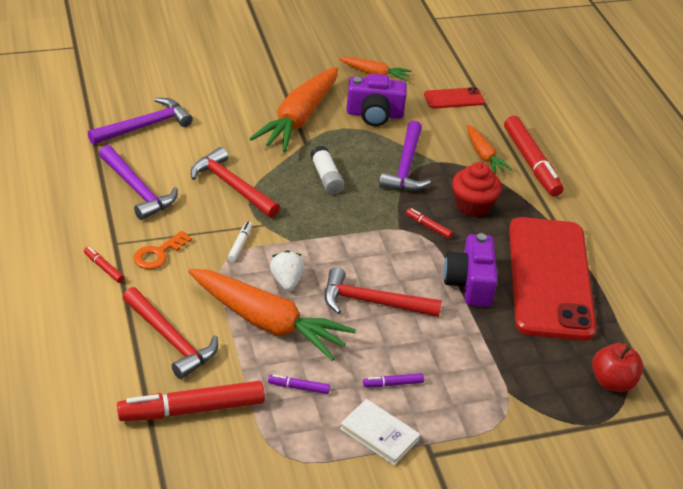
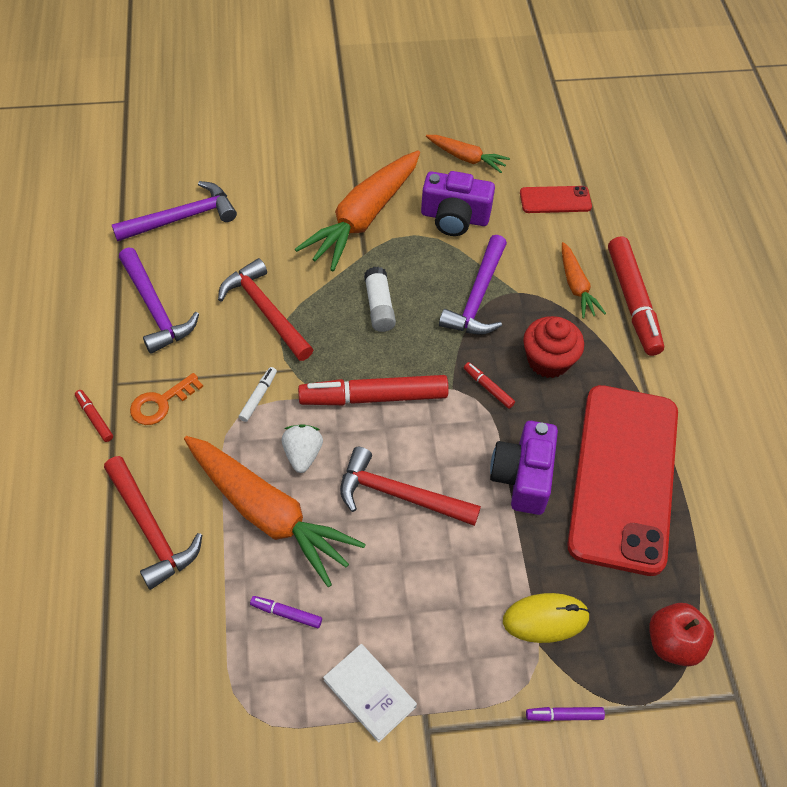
camera: 10 degrees right, 15 degrees up
red marker [117,381,265,421] -> red marker moved to [298,375,449,405]
purple marker [363,373,424,387] -> purple marker moved to [526,707,605,721]
none -> yellow mouse [503,593,590,643]

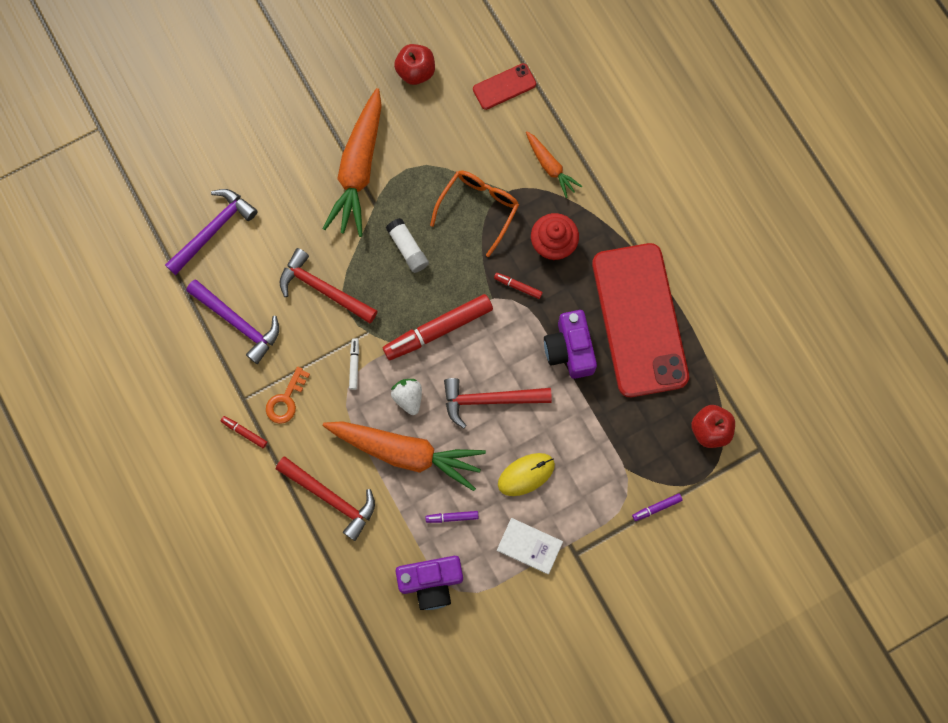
camera: 20 degrees left, 20 degrees up
purple camera [421,171,495,236] -> purple camera moved to [396,556,463,610]
orange carrot [426,135,510,173] -> red apple [394,44,435,85]
purple hammer [439,235,507,335] -> orange glasses [430,171,519,257]
yellow mouse [503,593,590,643] -> yellow mouse moved to [498,453,555,496]
red marker [608,236,664,356] -> none

